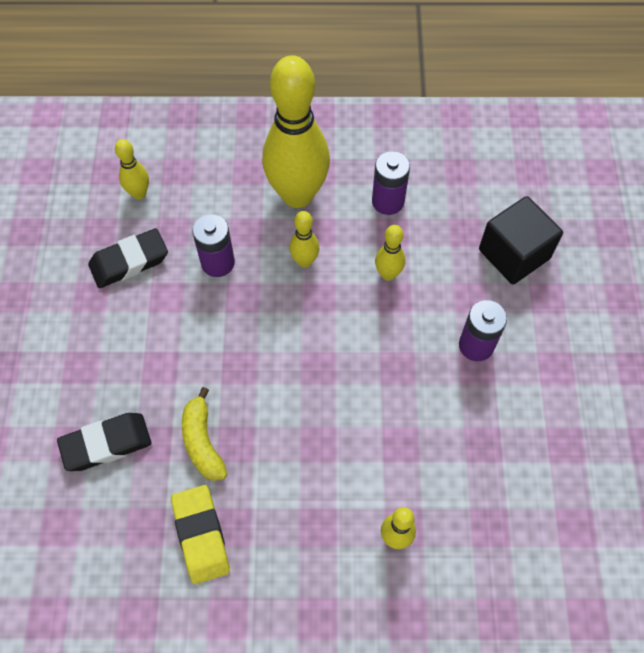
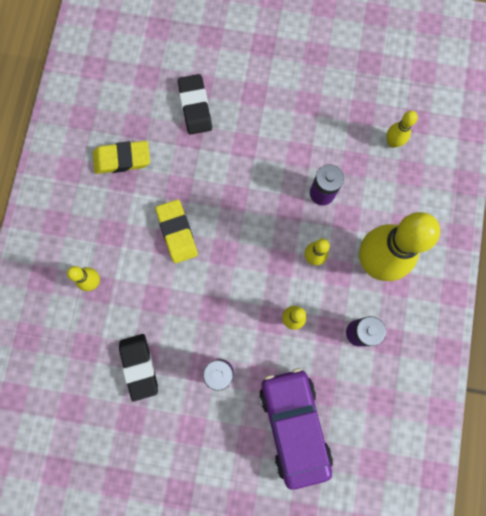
camera: 100 degrees right, 15 degrees up
black eraser [88,228,168,288] -> black eraser moved to [119,334,158,402]
yellow banana [182,387,227,481] -> none
black cube [479,196,563,284] -> purple car [259,368,333,490]
none -> yellow eraser [155,199,198,263]

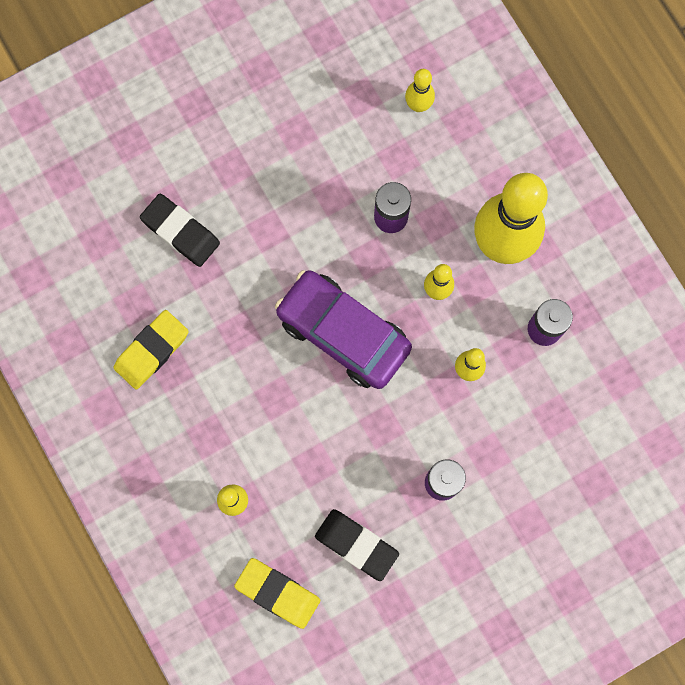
camera: 40 degrees left, 0 degrees up
yellow eraser [155,199,198,263] -> yellow eraser moved to [234,558,320,629]
purple car [259,368,333,490] -> purple car moved to [275,270,412,389]

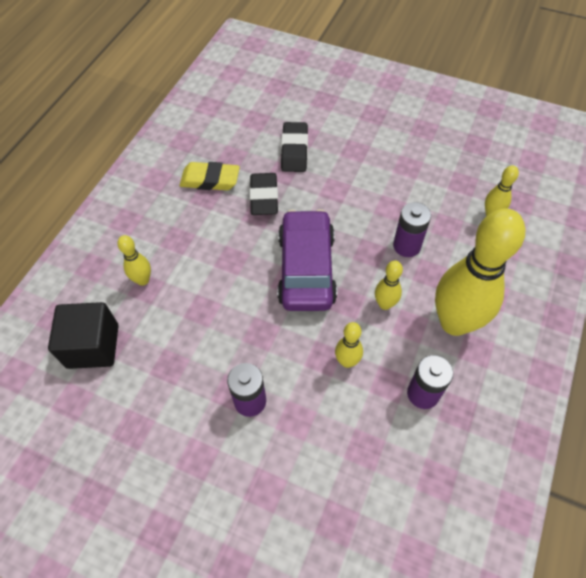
camera: 55 degrees right, 20 degrees down
yellow eraser [234,558,320,629] -> black cube [48,302,119,369]
black eraser [315,509,399,581] -> black eraser moved to [250,173,278,215]

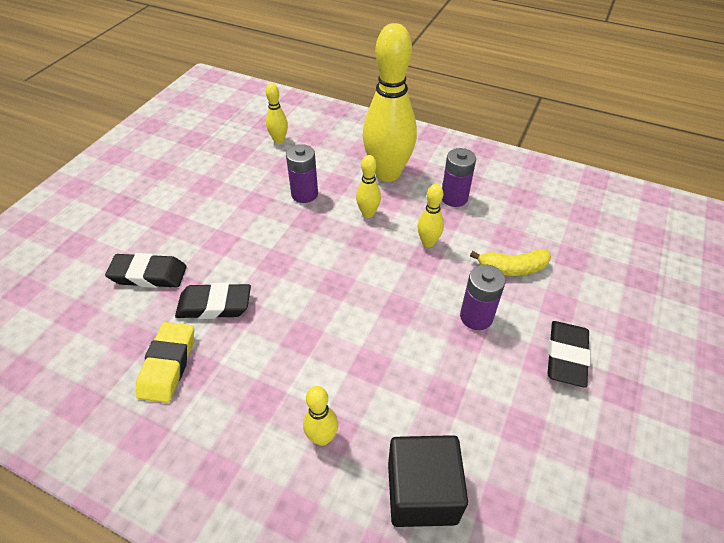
camera: 90 degrees left, 10 degrees down
purple car [277,209,337,311] -> none
none -> yellow banana [470,249,551,276]
none -> black eraser [547,321,590,387]

